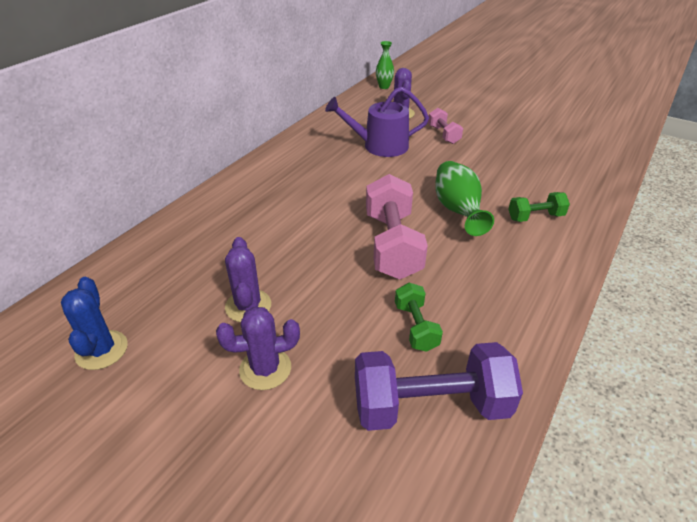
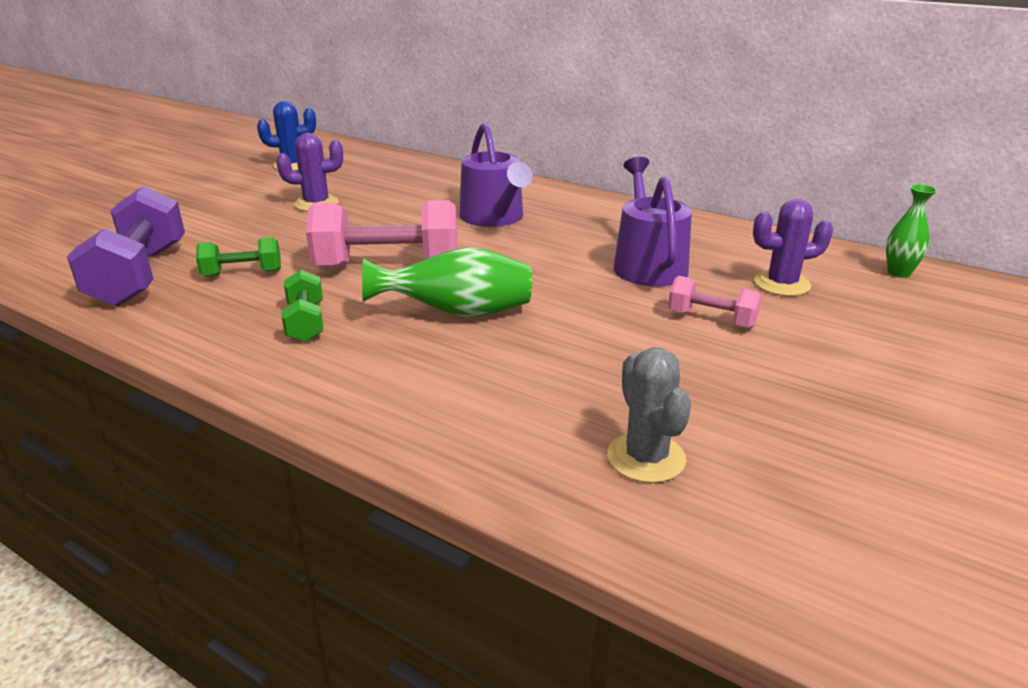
camera: 90 degrees right, 10 degrees down
purple cactus [216,307,300,390] -> none
pink dumbbell [428,108,463,144] -> pink dumbbell turned 45 degrees clockwise [668,276,762,328]
green dumbbell [508,192,570,222] -> green dumbbell moved to [282,270,323,342]
none -> purple watering can [460,122,533,227]
none -> grey cactus [607,347,691,483]

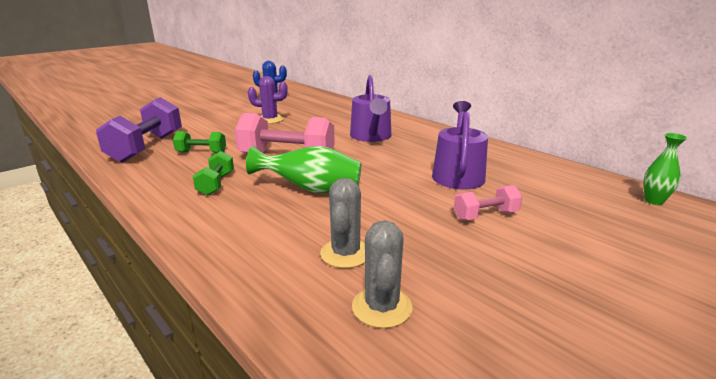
camera: 15 degrees right, 5 degrees down
pink dumbbell [668,276,762,328] -> pink dumbbell turned 60 degrees counterclockwise [454,185,522,220]
purple cactus [753,199,833,296] -> none
none -> grey cactus [320,178,365,268]

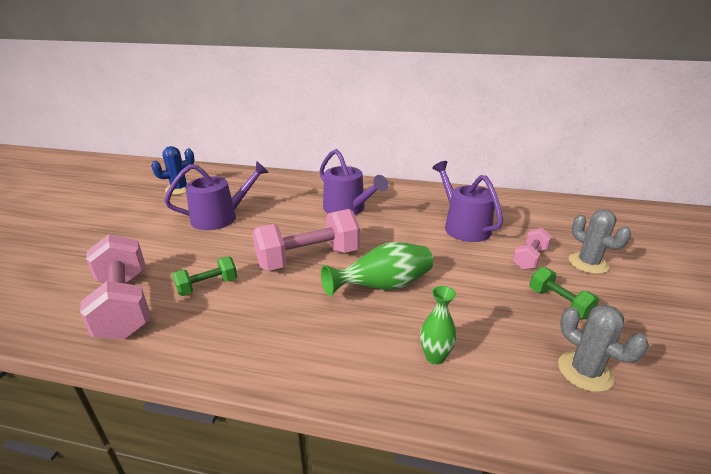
camera: 35 degrees left, 5 degrees up
purple dumbbell [96,97,182,163] -> pink dumbbell [80,234,150,339]
green dumbbell [193,151,234,195] -> green dumbbell moved to [529,267,599,319]
purple cactus [248,76,288,124] -> purple watering can [164,161,269,230]
grey cactus [320,178,365,268] -> grey cactus moved to [569,209,631,274]
green vase [643,133,687,205] -> green vase moved to [420,286,457,365]

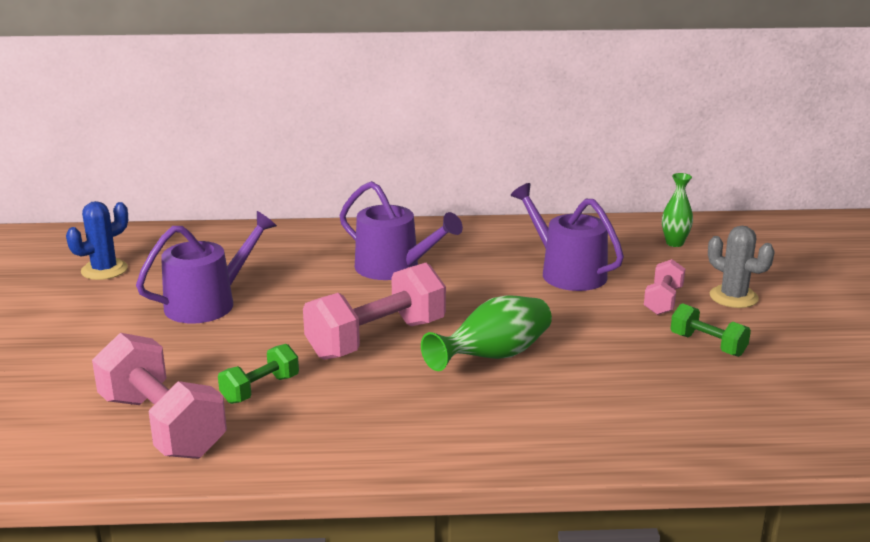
camera: 15 degrees left, 5 degrees down
green vase [420,286,457,365] -> green vase moved to [662,173,693,247]
grey cactus [558,305,649,392] -> none

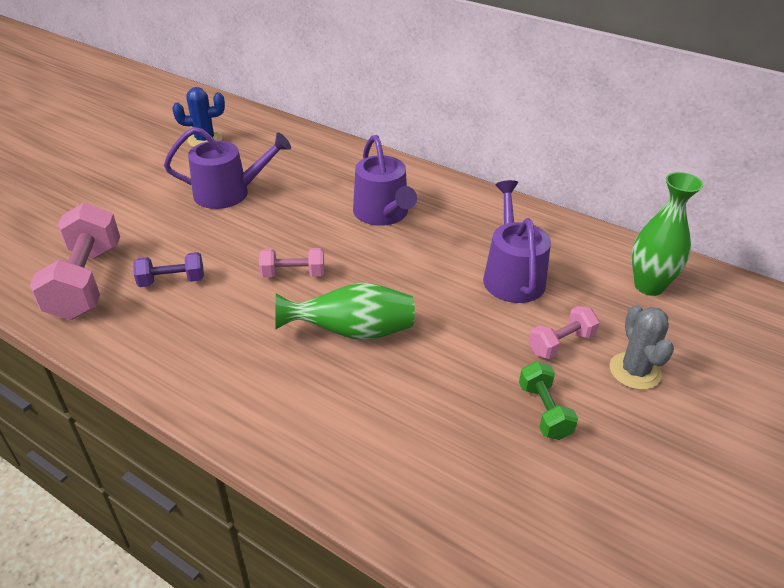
camera: 35 degrees right, 15 degrees up
green dumbbell [218,344,299,404] -> purple dumbbell [133,252,204,287]
pink dumbbell [303,263,446,360] -> pink dumbbell [259,248,324,277], size x0.52
green vase [662,173,693,247] -> green vase [632,172,703,296], size x1.65

